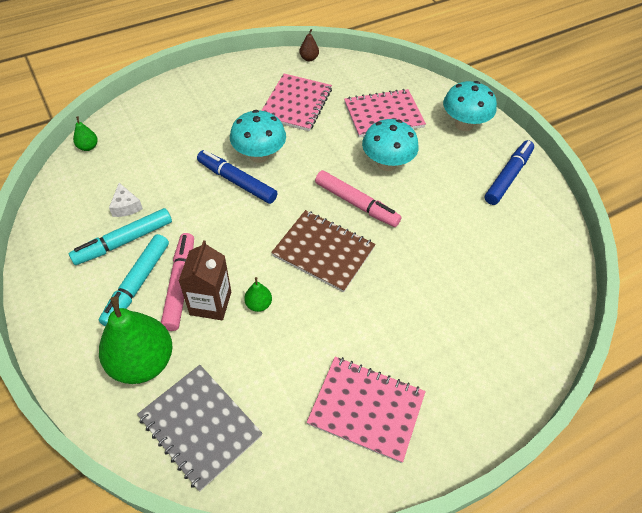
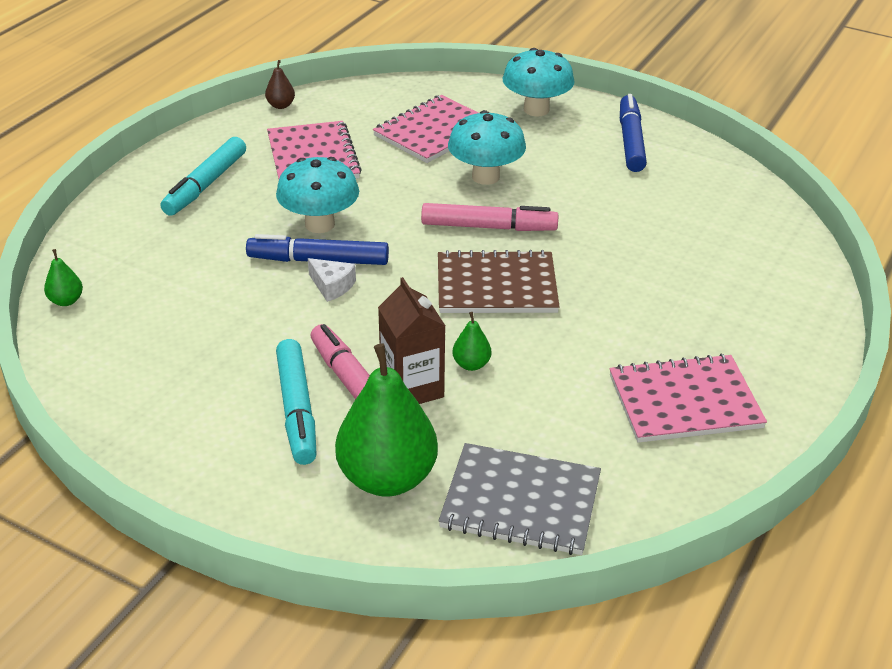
camera: 30 degrees left, 15 degrees down
turquoise marker [69,208,172,265] -> turquoise marker moved to [160,137,246,216]
white cheese [109,183,143,217] -> white cheese moved to [308,258,356,302]

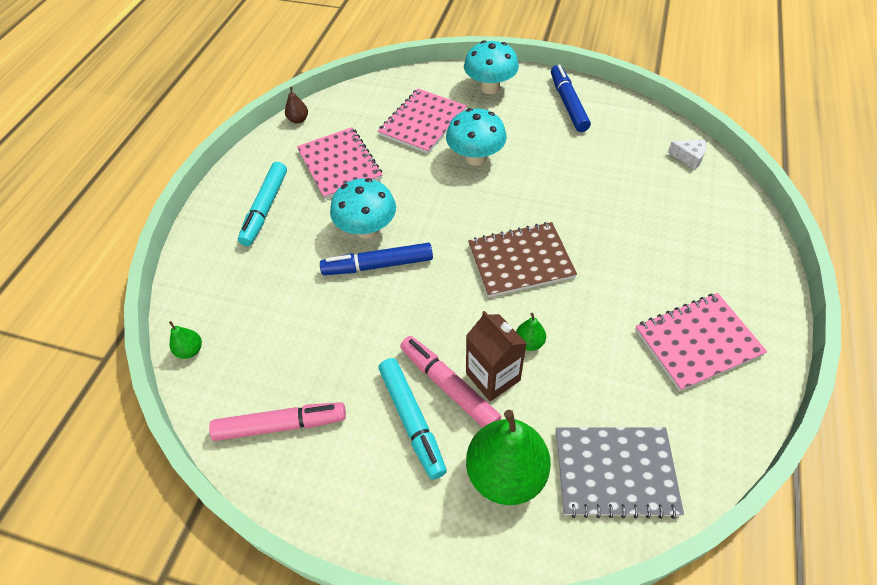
camera: 10 degrees left, 15 degrees up
white cheese [308,258,356,302] -> white cheese moved to [668,140,706,170]
pink marker [421,203,559,231] -> pink marker moved to [209,402,346,441]

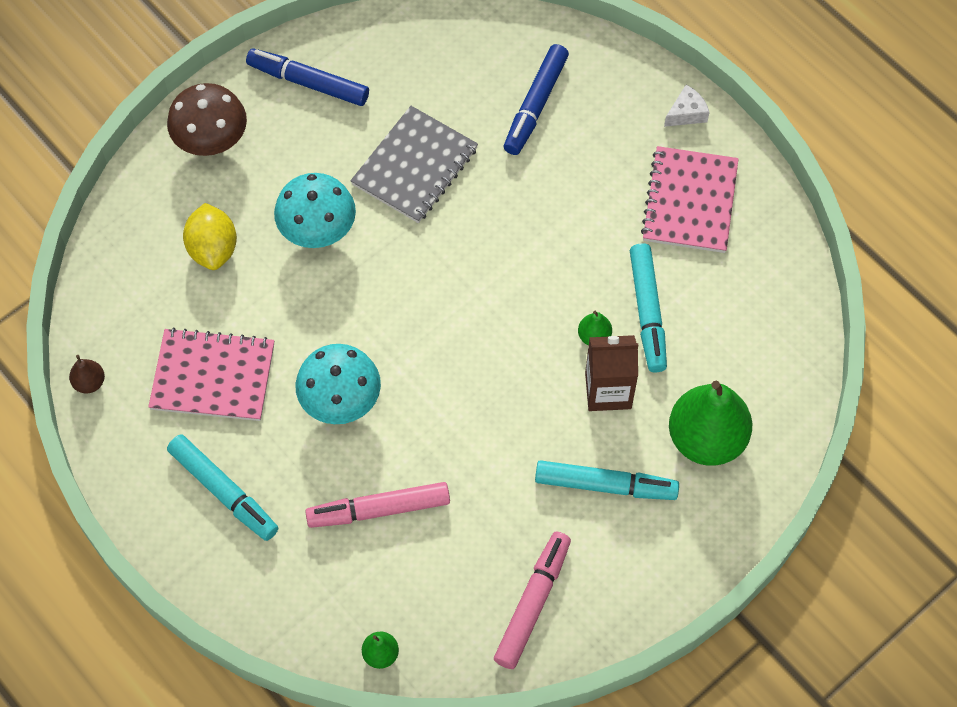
camera: 60 degrees left, 10 degrees up
blue marker [320,243,433,275] -> blue marker moved to [504,44,569,155]
pink notebook [378,89,467,154] -> yellow lemon [183,203,237,270]
pink marker [400,336,501,427] -> pink marker moved to [305,482,450,528]
turquoise mushroom [464,40,519,94] -> brown mushroom [167,83,247,156]
brown notebook [468,222,577,297] -> none
grey notebook [556,427,684,519] -> grey notebook moved to [350,106,478,223]
white cheese [668,140,706,170] -> white cheese moved to [664,85,710,127]
none -> turquoise marker [630,243,667,372]

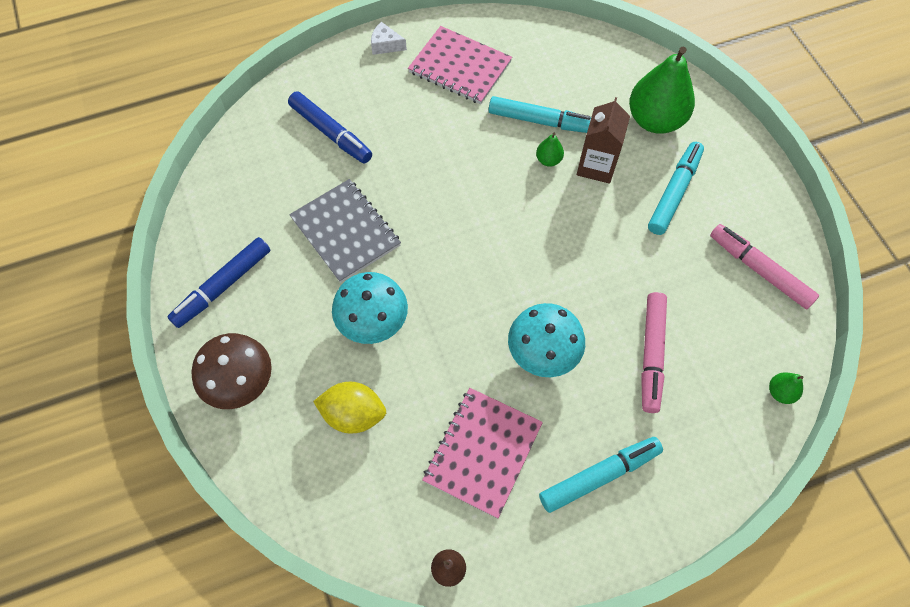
camera: 70 degrees left, 0 degrees up
white cheese [664,85,710,127] -> white cheese turned 60 degrees counterclockwise [371,22,407,55]

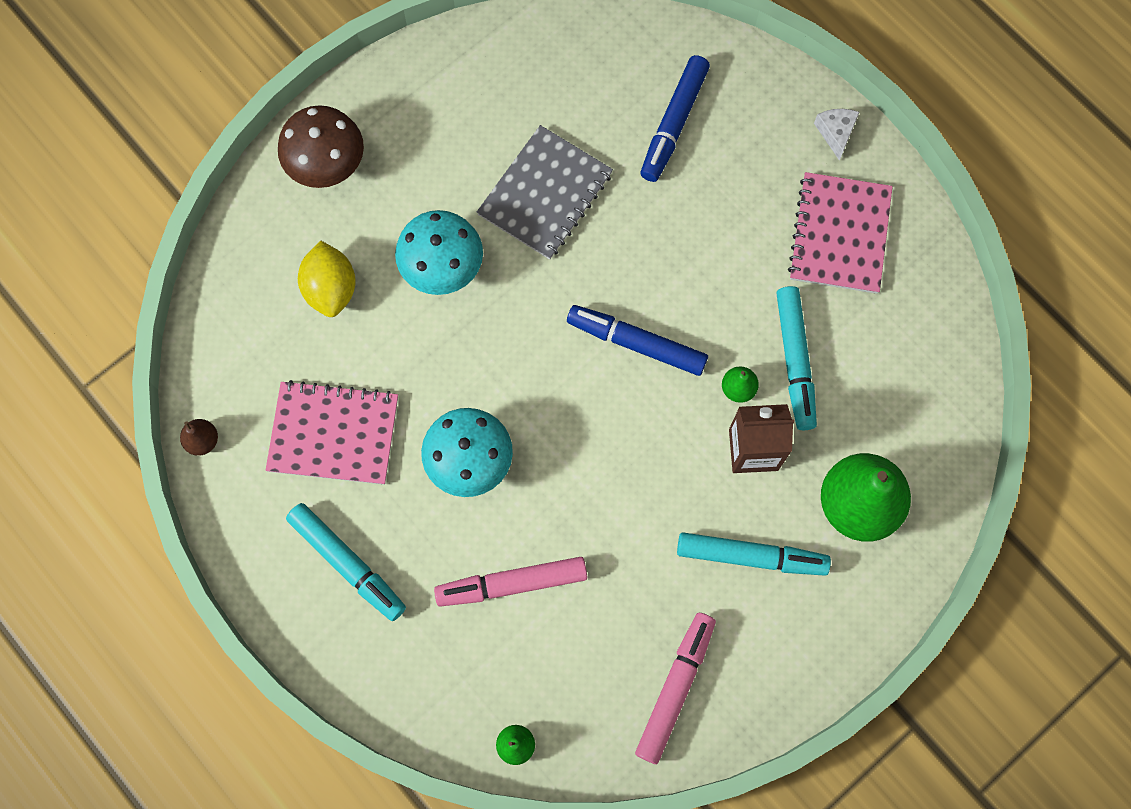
camera: 70 degrees right, 10 degrees up
blue marker [168,237,270,328] -> blue marker moved to [567,305,708,376]

